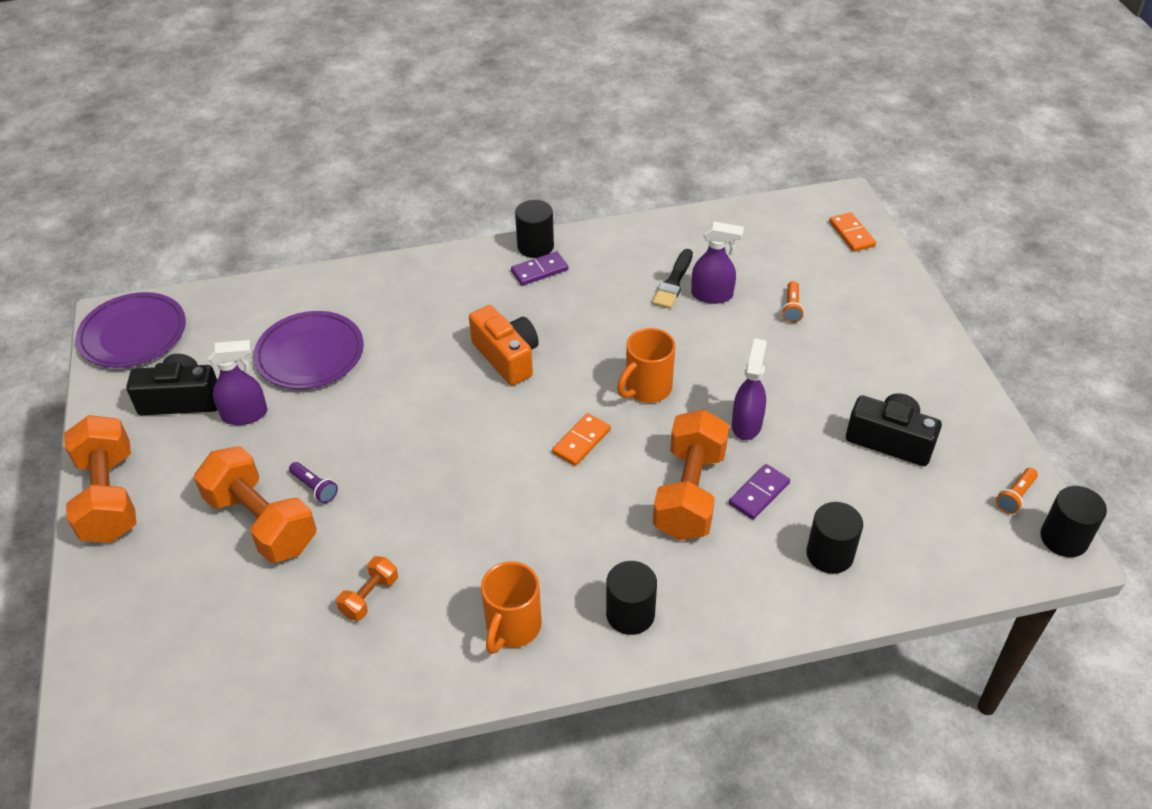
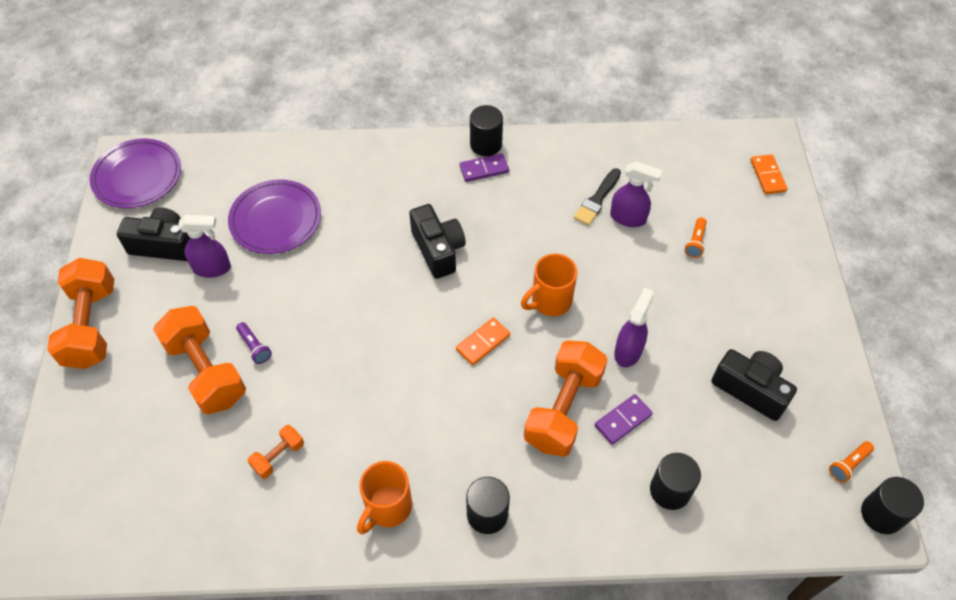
camera: 10 degrees right, 10 degrees up
orange camera [469,305,539,386] -> black camera [409,204,466,279]

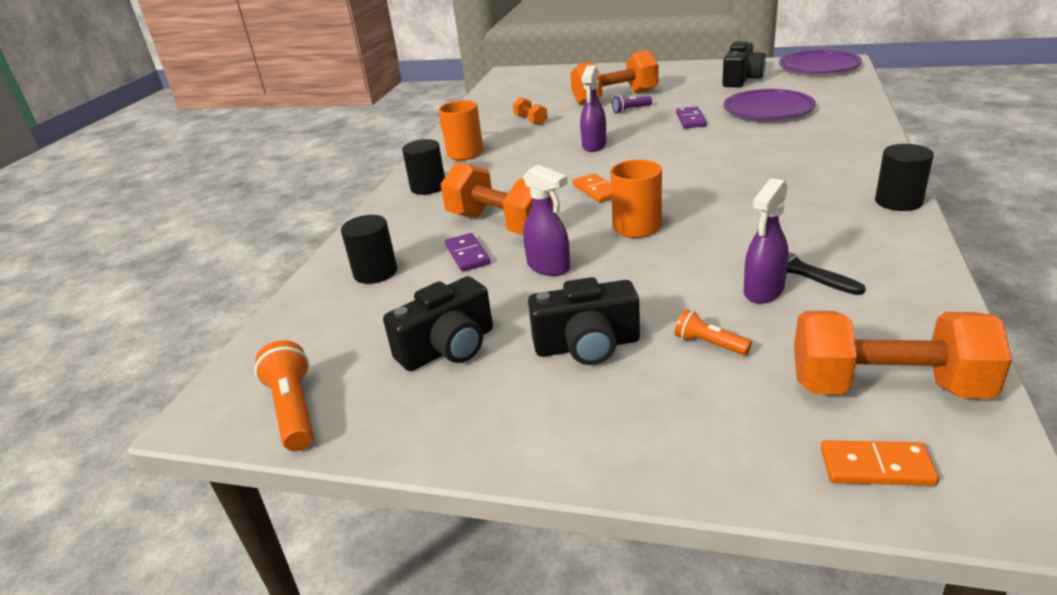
camera: 110 degrees right, 25 degrees down
orange dumbbell [47,258,114,369] -> orange dumbbell moved to [794,311,1012,399]
purple spray bottle [178,215,231,278] -> purple spray bottle moved to [580,65,606,152]
black camera [409,204,466,279] -> black camera moved to [528,277,640,365]
purple domino [460,153,509,182] -> purple domino moved to [676,107,707,128]
orange flashlight [829,441,874,483] -> orange flashlight [254,340,313,451], size x1.66
black cylinder [861,477,924,534] -> none

